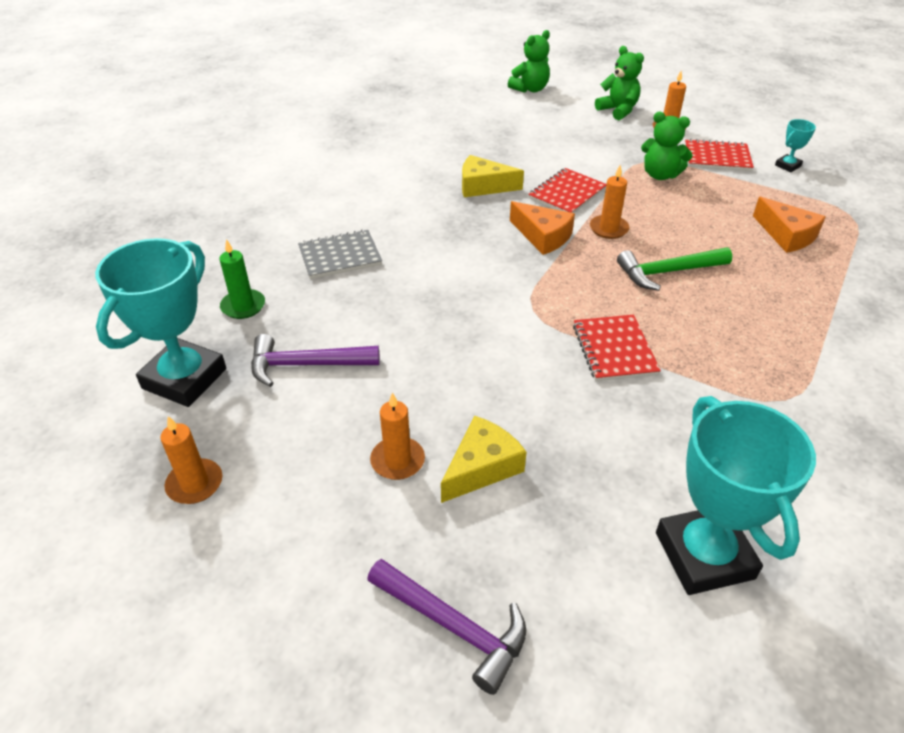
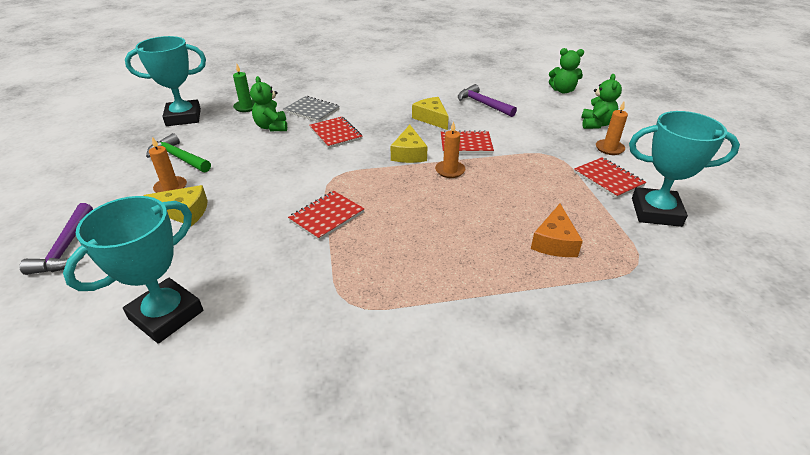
camera: 50 degrees right, 5 degrees down
orange candle [160,416,222,504] -> none
purple hammer [251,334,379,387] -> purple hammer moved to [458,84,517,117]
orange cheese [510,201,575,255] -> yellow cheese [391,125,428,163]
green hammer [617,247,732,291] -> green hammer moved to [146,133,211,172]
green teddy bear [641,112,693,180] -> green teddy bear moved to [250,76,287,131]
turquoise trophy [775,119,816,172] -> turquoise trophy [629,111,740,227], size x2.32
none -> red notebook [309,117,362,149]

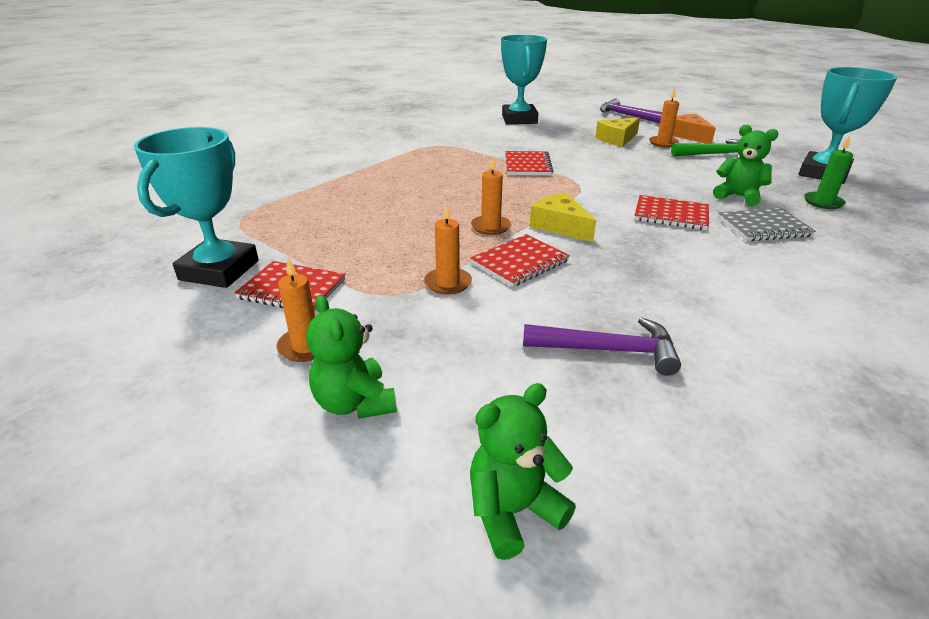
camera: 140 degrees right, 5 degrees down
yellow cheese [412,97,449,130] -> none
orange cheese [531,204,583,257] -> orange cheese moved to [673,114,716,144]
turquoise trophy [629,111,740,227] -> turquoise trophy turned 45 degrees counterclockwise [134,127,259,288]
none -> orange candle [424,203,472,295]

